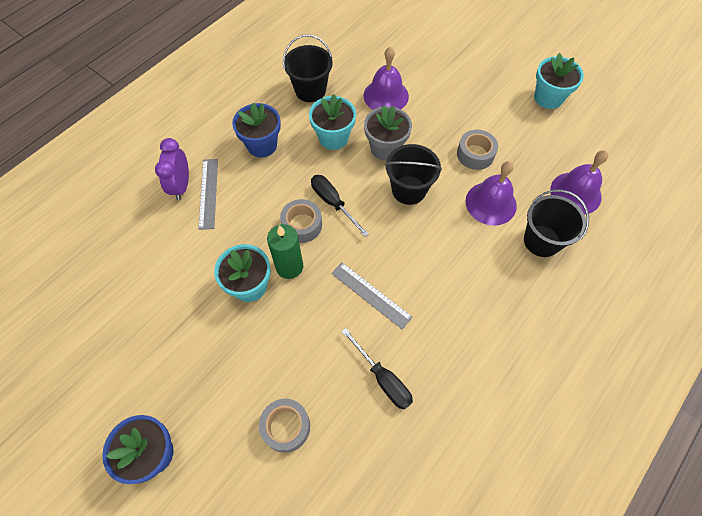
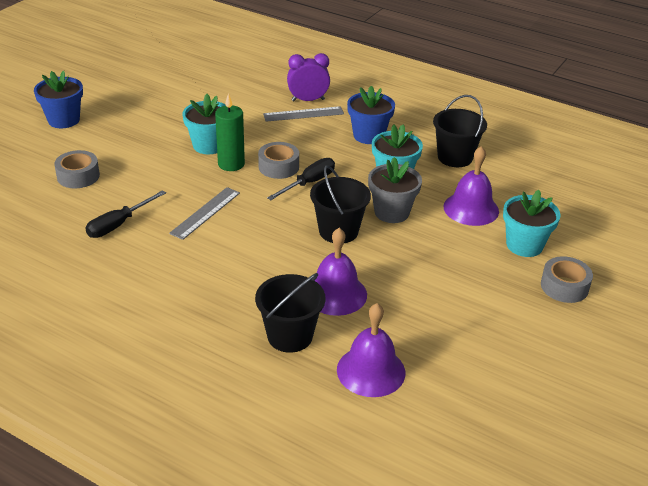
camera: 80 degrees right, 25 degrees down
grey tape [457,130,498,170] -> grey tape moved to [541,256,593,303]
turquoise flower pot [534,53,584,109] -> turquoise flower pot moved to [503,190,560,257]

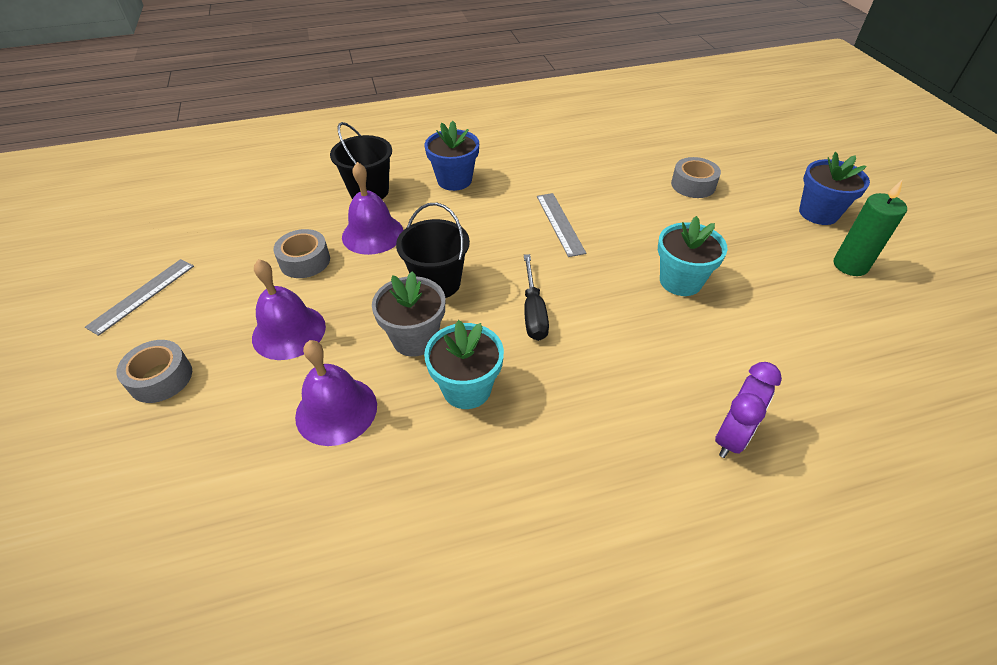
camera: 135 degrees right, 10 degrees up
black screwdriver [85,190,166,238] -> none
green candle [215,93,245,171] -> green candle moved to [834,180,907,276]
grey tape [258,142,299,179] -> grey tape moved to [273,229,330,278]
grey ruler [263,106,344,122] -> grey ruler moved to [85,259,194,336]
purple bell [337,303,405,397] -> purple bell moved to [252,259,326,360]
blue flower pot [347,86,395,144] -> blue flower pot moved to [425,121,479,191]
black bucket [433,95,487,167] -> none
turquoise flower pot [503,190,560,257] -> none

